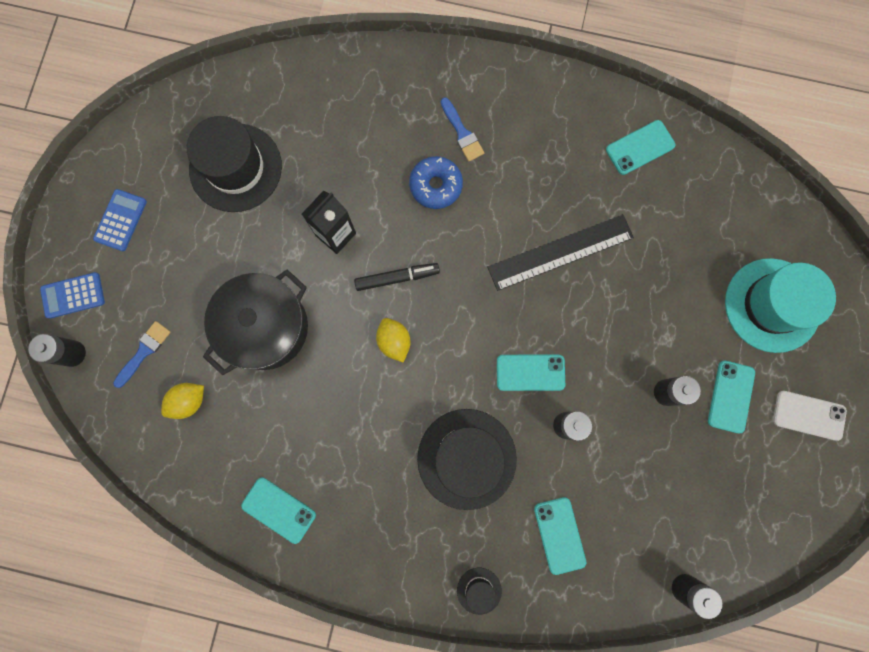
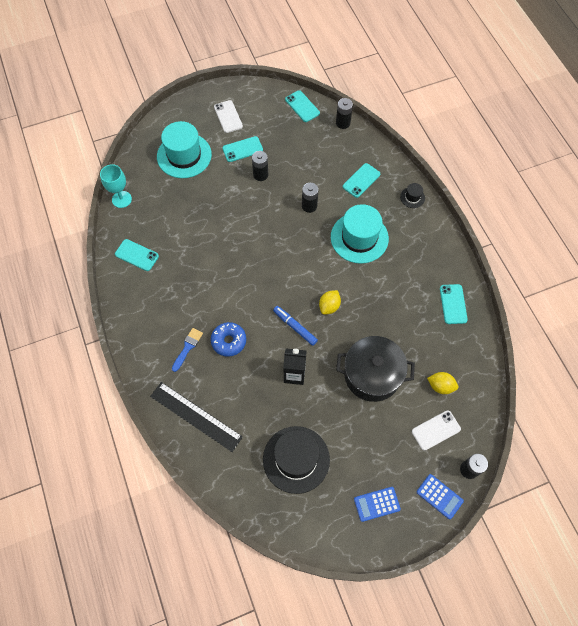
camera: 125 degrees left, 15 degrees down
blue brush [113,321,171,388] -> white phone [412,410,461,451]
black marker [354,263,440,291] -> blue marker [273,306,318,346]
black hat [417,409,517,510] -> turquoise hat [331,204,389,264]
black ruler [487,214,634,291] -> black ruler moved to [150,382,243,452]
turquoise phone [497,355,565,391] -> turquoise phone moved to [285,90,320,122]
none -> turquoise goblet [100,164,132,208]

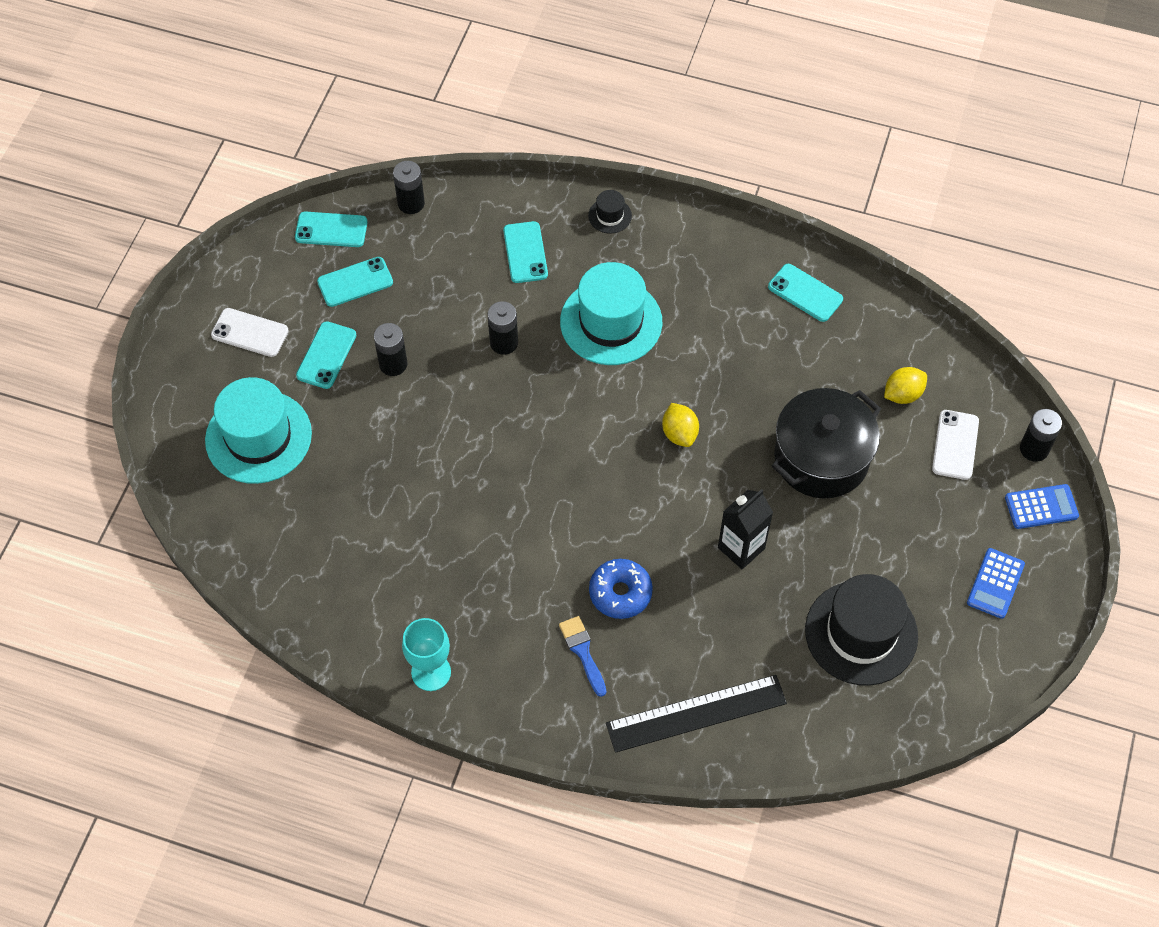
camera: 50 degrees left, 5 degrees down
turquoise goblet [100,164,132,208] -> turquoise goblet moved to [402,618,451,691]
turquoise phone [115,239,159,271] -> turquoise phone moved to [317,257,393,307]
blue marker [273,306,318,346] -> none

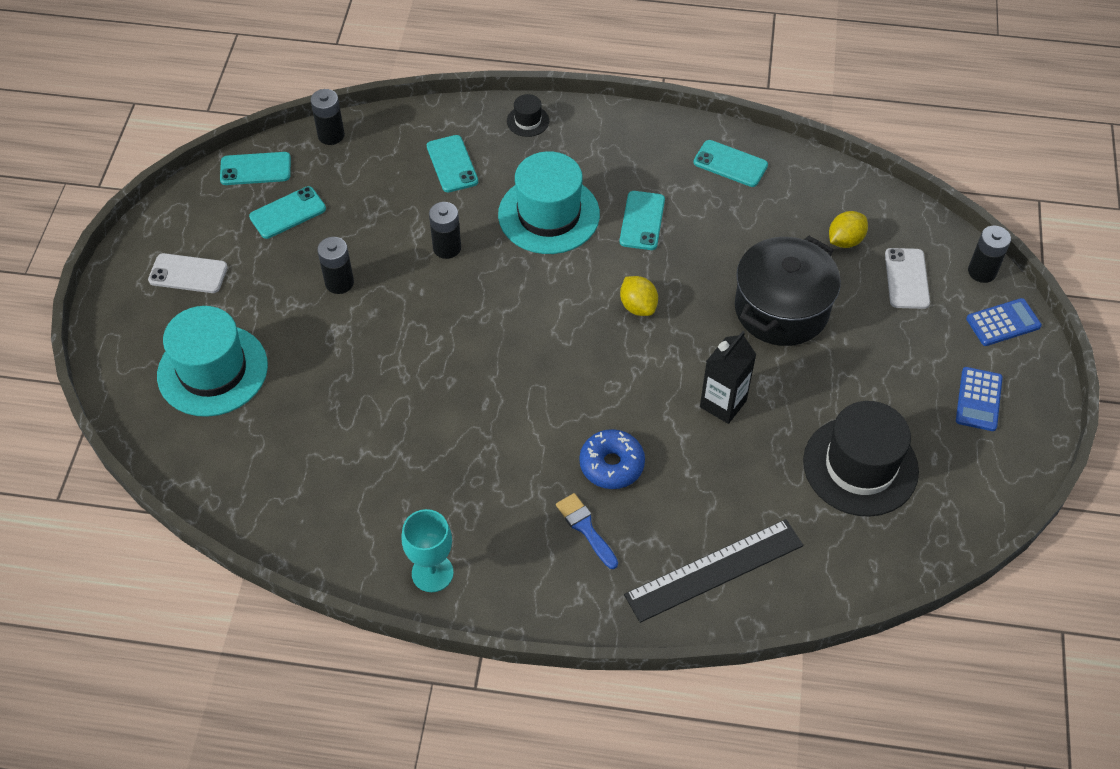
camera: 10 degrees left, 5 degrees down
turquoise phone [296,321,356,389] -> turquoise phone moved to [620,191,665,250]

